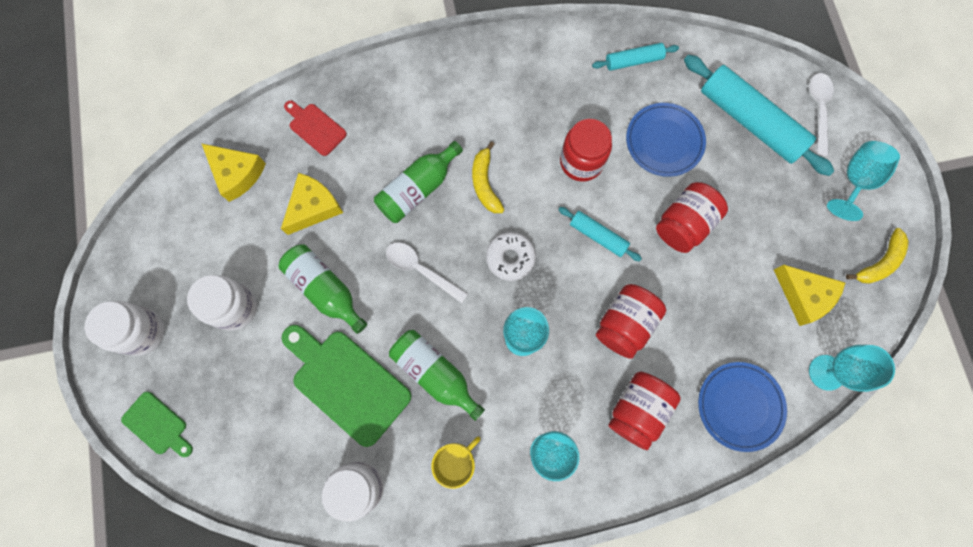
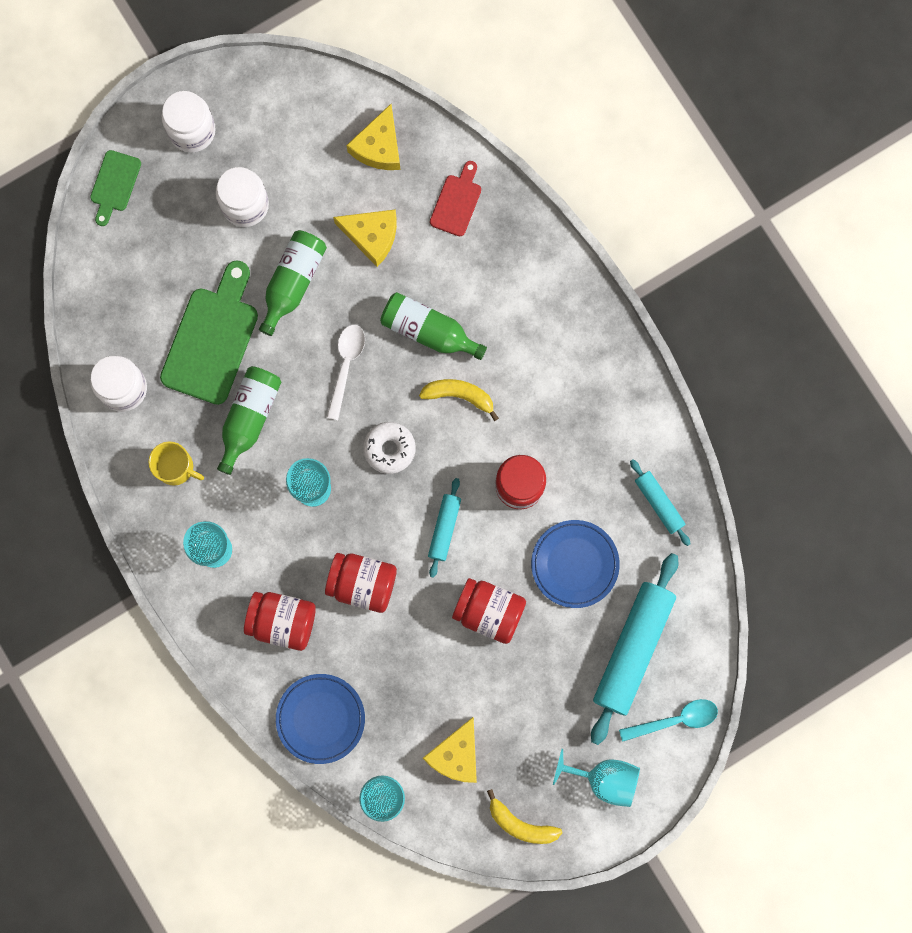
camera: 70 degrees right, 5 degrees up
yellow banana [472,141,504,213] -> yellow banana turned 45 degrees clockwise [419,379,499,421]
white spoon [810,73,834,156] -> turquoise spoon [619,699,718,742]

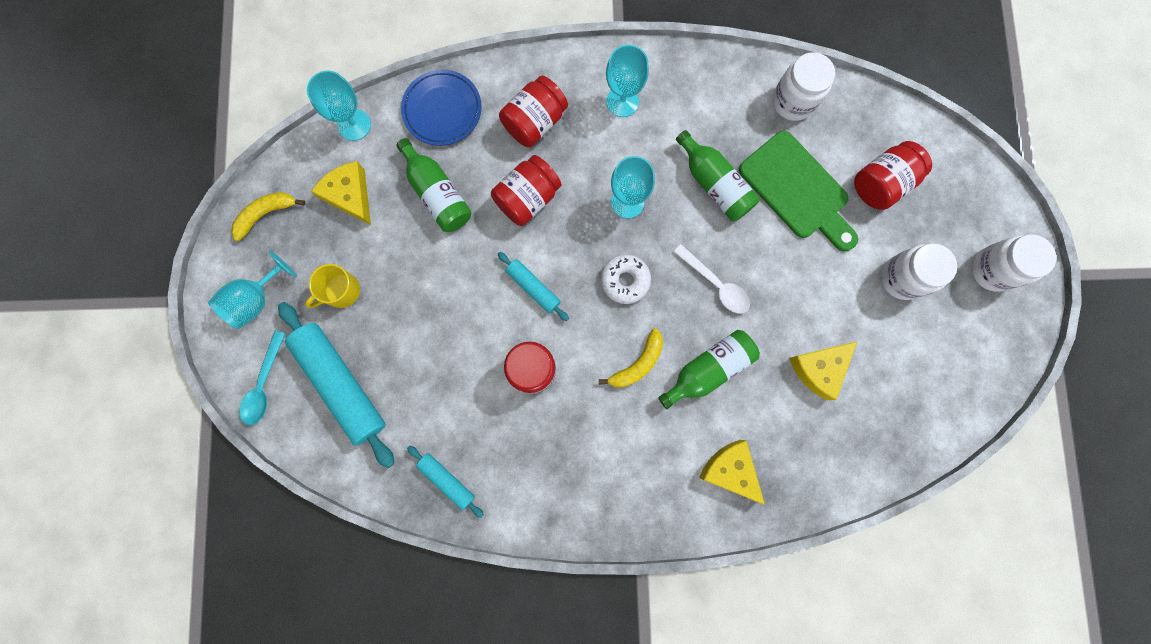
camera: 120 degrees right, 0 degrees up
green cutting board [90,150,141,226] -> none
yellow mug [148,441,204,486] -> yellow mug moved to [305,264,360,308]
green bottle [259,230,327,336] -> green bottle moved to [396,138,472,232]
yellow cheese [346,104,400,170] -> yellow cheese moved to [699,440,765,505]
red cutting board [430,161,481,236] -> none
red jar [452,578,526,644] -> red jar moved to [854,141,932,210]
blue plate [531,520,620,608] -> none
turquoise rolling pin [630,459,690,546] -> turquoise rolling pin turned 45 degrees clockwise [407,446,484,518]

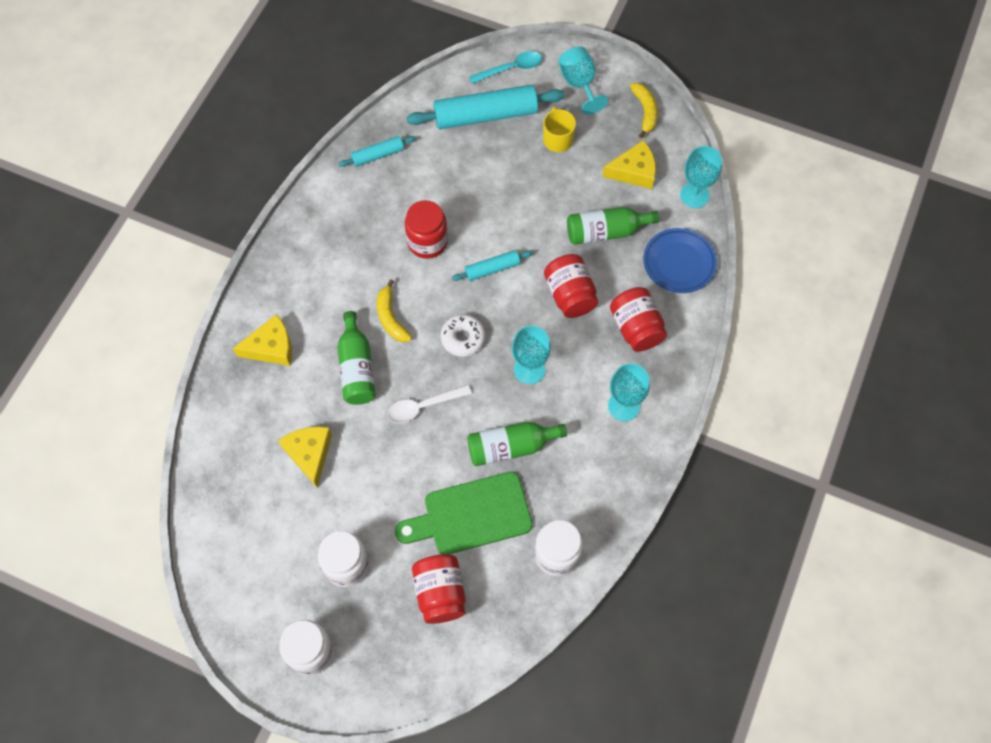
camera: 115 degrees right, 15 degrees down
turquoise spoon [239,331,286,425] -> turquoise spoon turned 120 degrees clockwise [469,51,542,84]

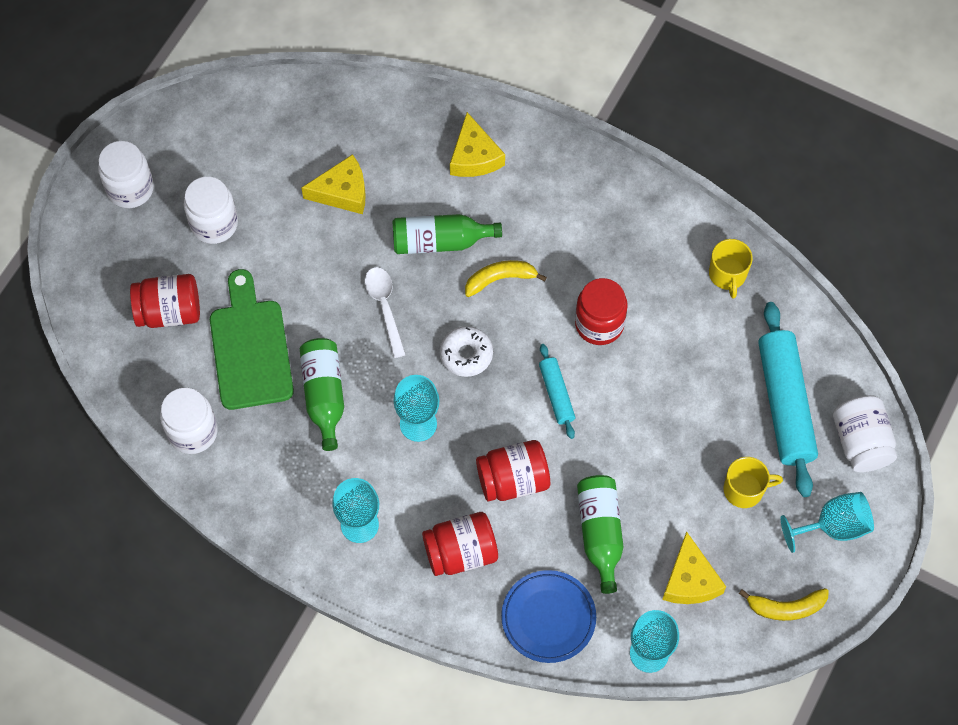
camera: 95 degrees right, 0 degrees up
turquoise rolling pin [339,136,416,167] -> yellow mug [709,239,753,298]
turquoise spoon [469,51,542,84] -> white jar [833,395,897,472]

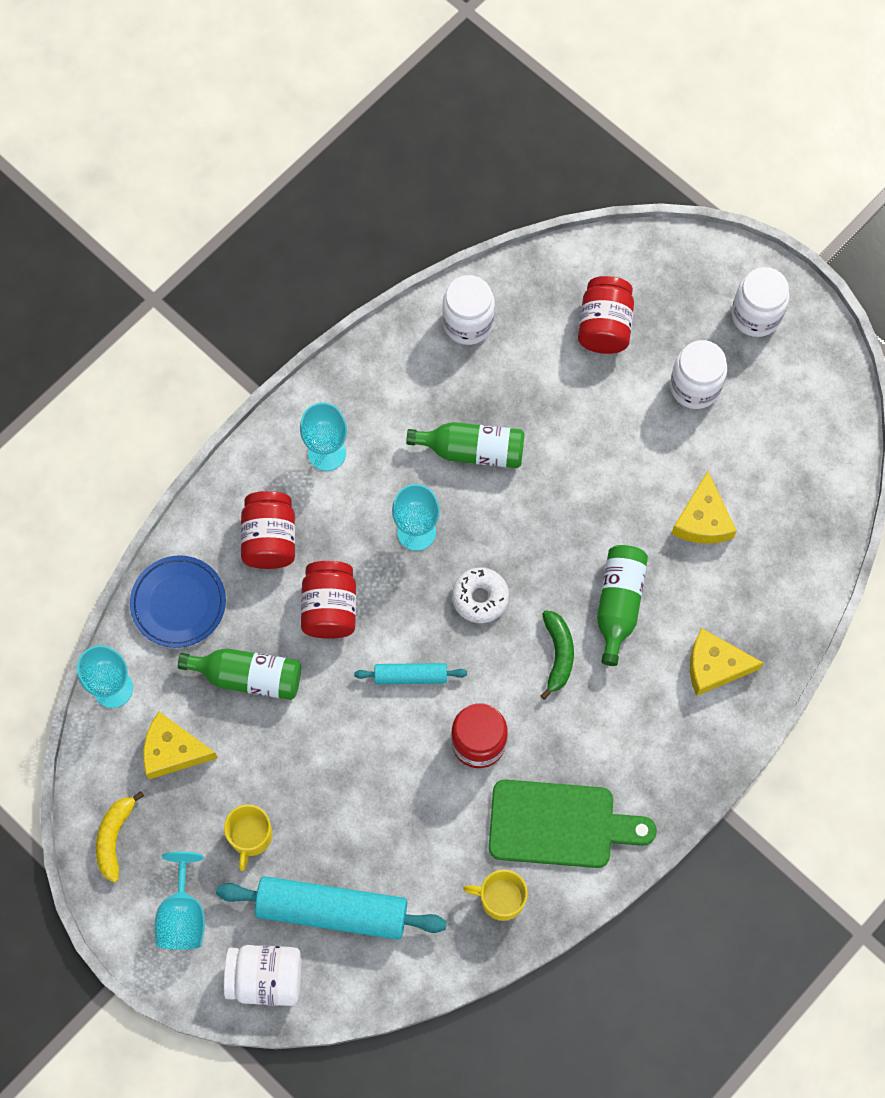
camera: 105 degrees right, 5 degrees up
green cutting board [210,269,294,410] -> green cutting board moved to [489,779,657,868]
white spoon [365,267,406,358] -> none
yellow banana [465,260,547,297] -> green banana [540,610,574,700]

